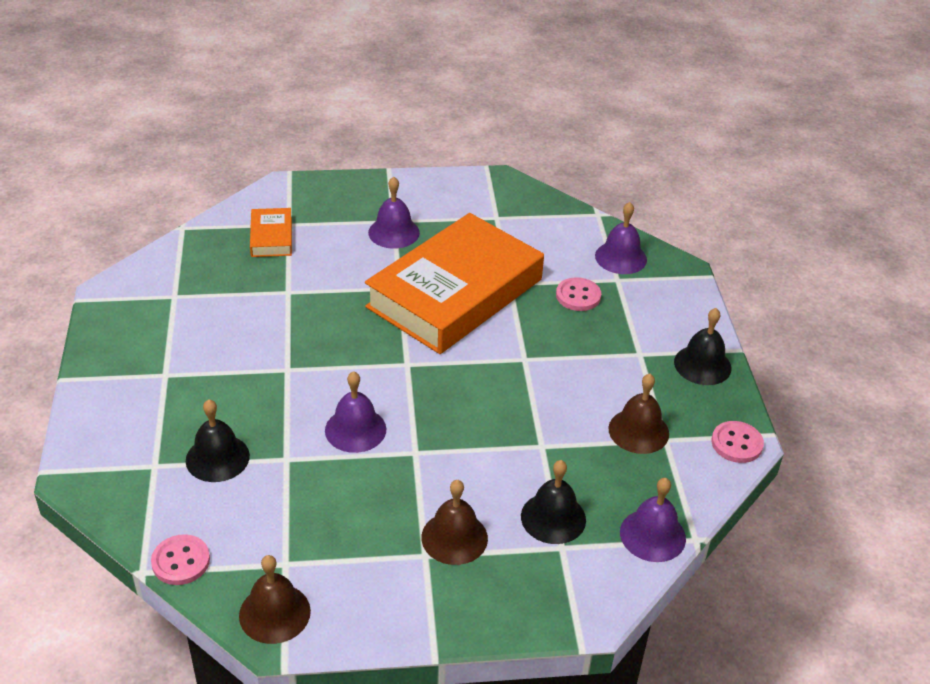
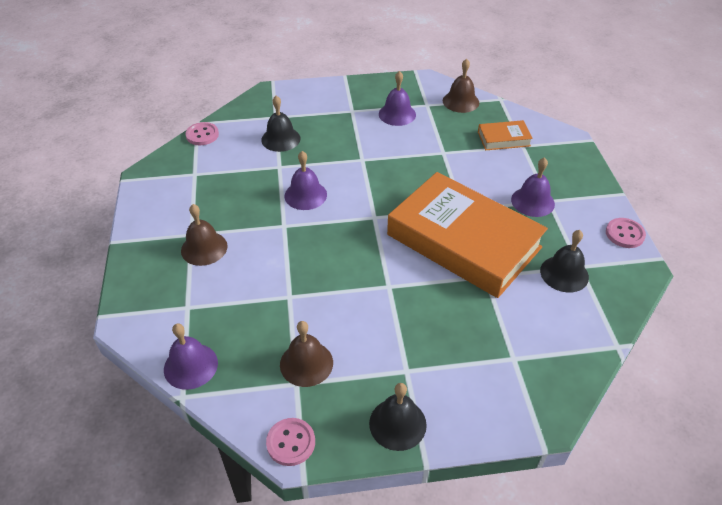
camera: 90 degrees right, 5 degrees up
brown bell [239,555,311,644] -> brown bell moved to [443,59,479,113]
black bell [521,460,586,544] -> black bell moved to [540,230,589,293]
pink button [556,277,601,311] -> pink button moved to [606,218,646,248]
purple bell [595,202,647,274] -> purple bell moved to [379,71,416,126]

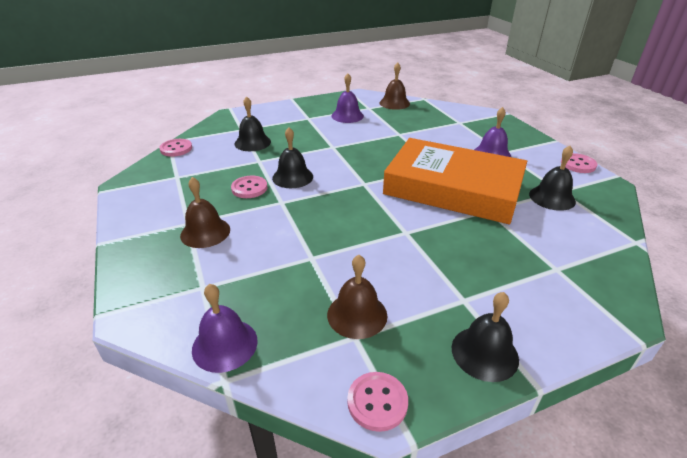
camera: 15 degrees left, 10 degrees down
purple bell [285,151,327,210] -> black bell [272,127,313,188]
orange book [478,120,533,150] -> none
none -> pink button [231,176,267,198]

